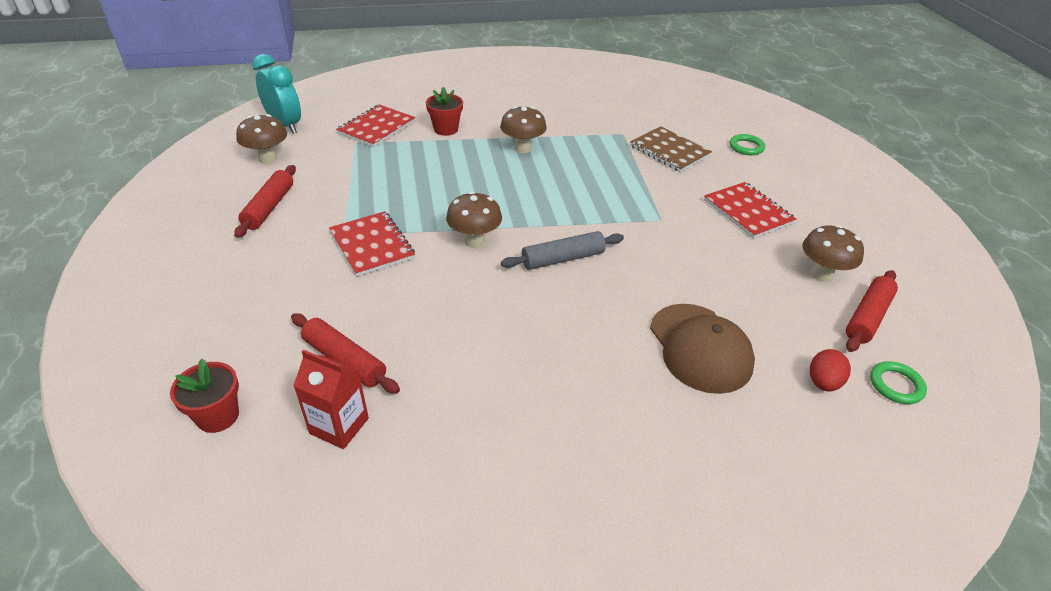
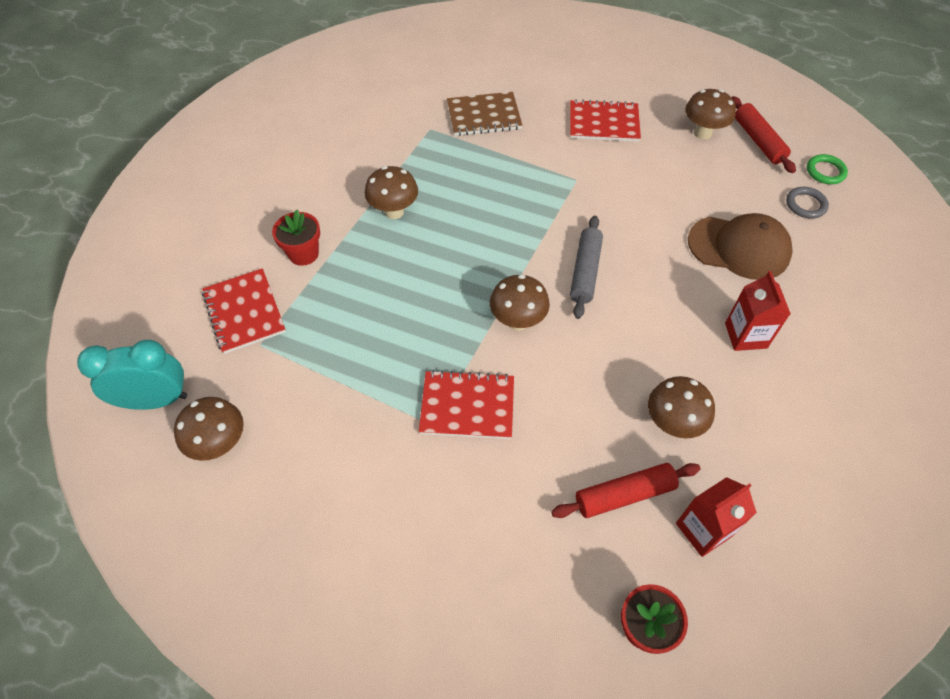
camera: 55 degrees left, 15 degrees up
red rolling pin [234,165,296,238] -> none
green ring [730,134,765,155] -> none
red egg [810,349,851,392] -> grey ring [786,187,829,219]
none -> brown mushroom [648,376,715,439]
none -> red carton [725,271,791,351]

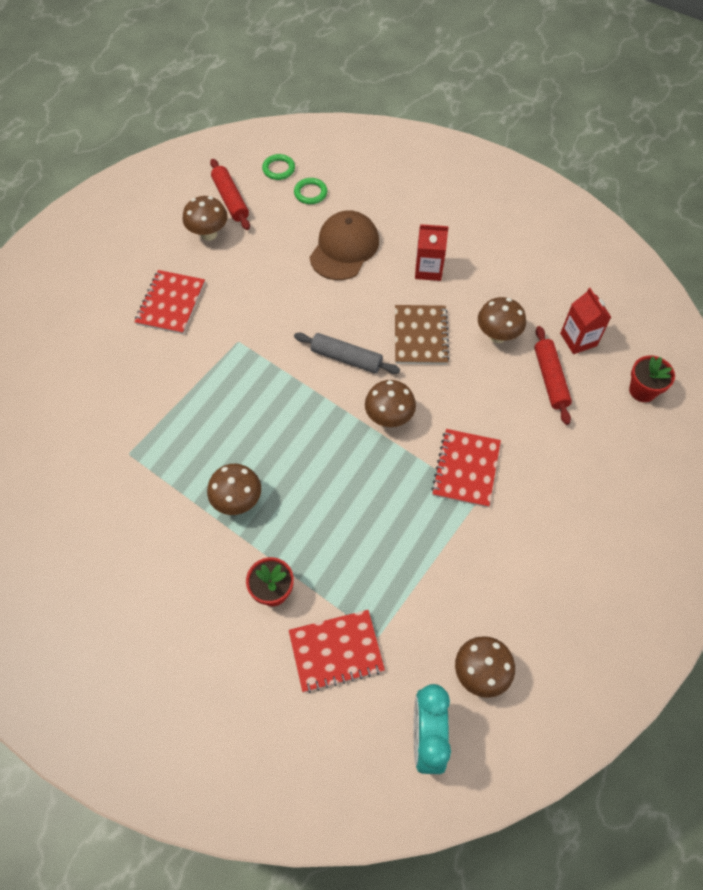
camera: 80 degrees left, 5 degrees up
brown notebook [447,92,522,136] -> brown notebook moved to [395,305,450,364]
red rolling pin [731,96,796,173] -> red rolling pin turned 75 degrees clockwise [210,159,250,230]
grey ring [786,187,829,219] -> green ring [294,178,327,204]

